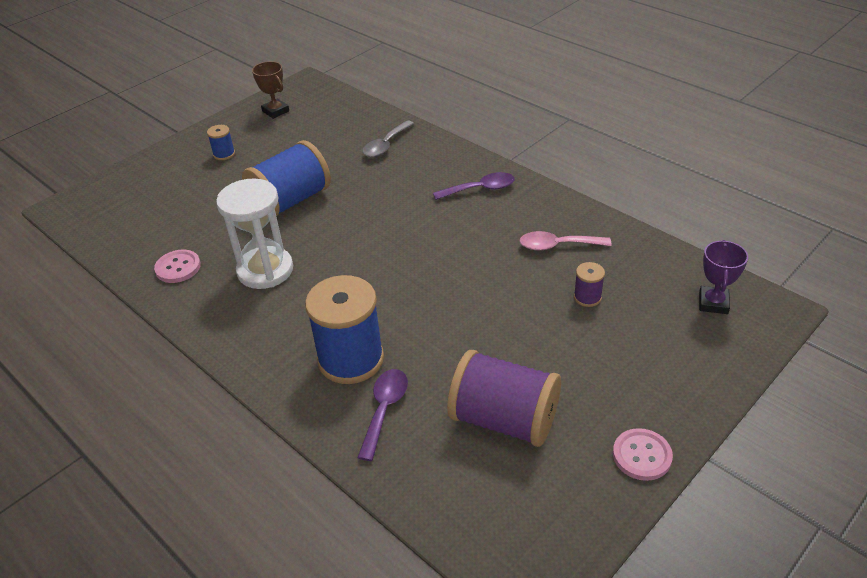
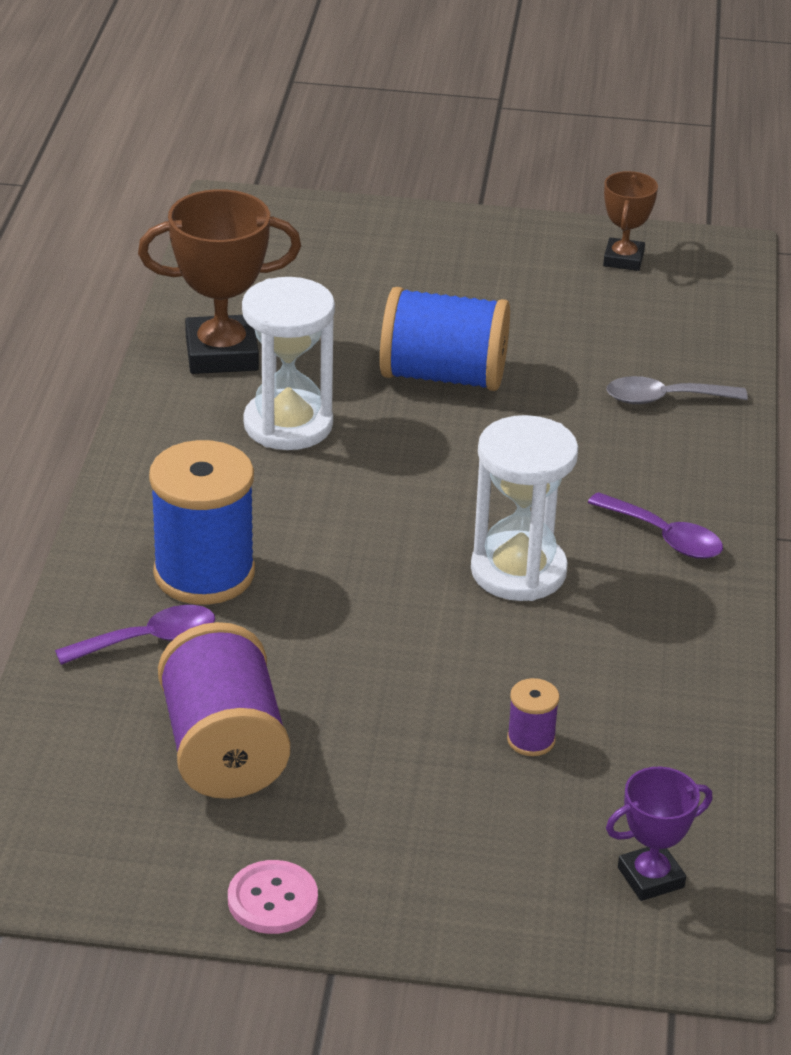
camera: 50 degrees right, 5 degrees down
pink button [154,250,201,283] -> brown trophy [138,189,301,374]
blue spool [207,125,235,160] -> none
pink spoon [520,231,612,251] -> none
none -> white hourglass [471,415,578,601]

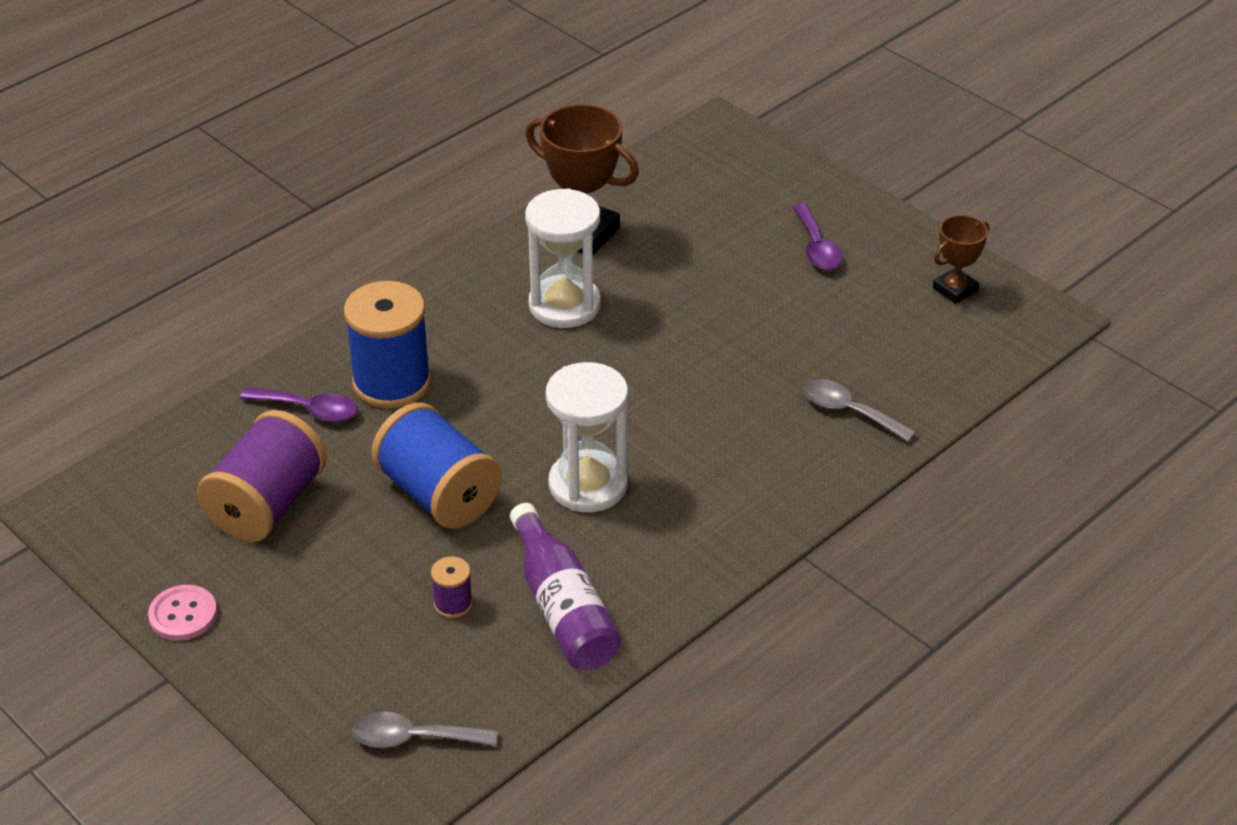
camera: 40 degrees right, 5 degrees up
blue spool [380,287,510,391] -> blue spool moved to [371,403,502,529]
purple spoon [588,492,723,559] -> purple spoon moved to [792,203,843,270]
purple trophy [606,767,713,901] -> grey spoon [352,712,498,748]
none -> purple bottle [510,503,621,670]

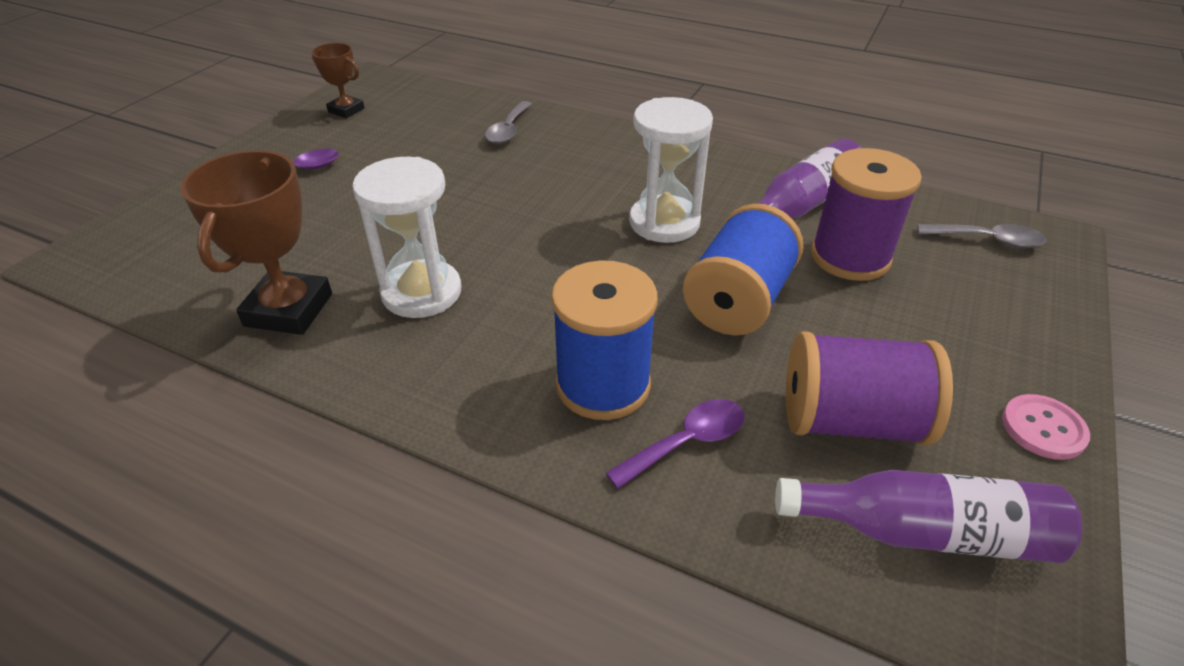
camera: 110 degrees left, 0 degrees up
purple spoon [240,387,358,422] -> purple spoon turned 60 degrees clockwise [606,399,745,489]
grey spoon [352,712,498,748] -> grey spoon turned 60 degrees counterclockwise [917,224,1046,248]
purple spool [431,557,473,618] -> purple spool [811,148,922,281], size x2.26
none -> purple bottle [775,470,1082,563]

